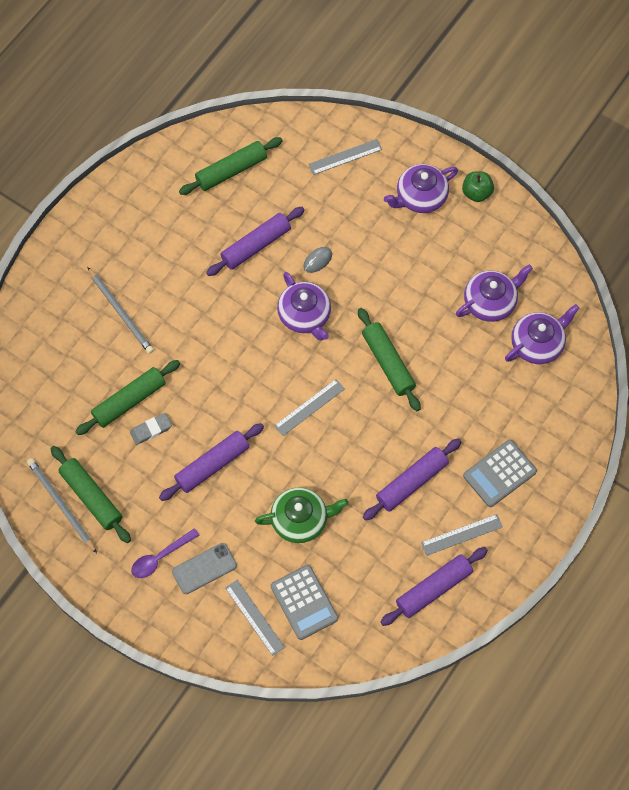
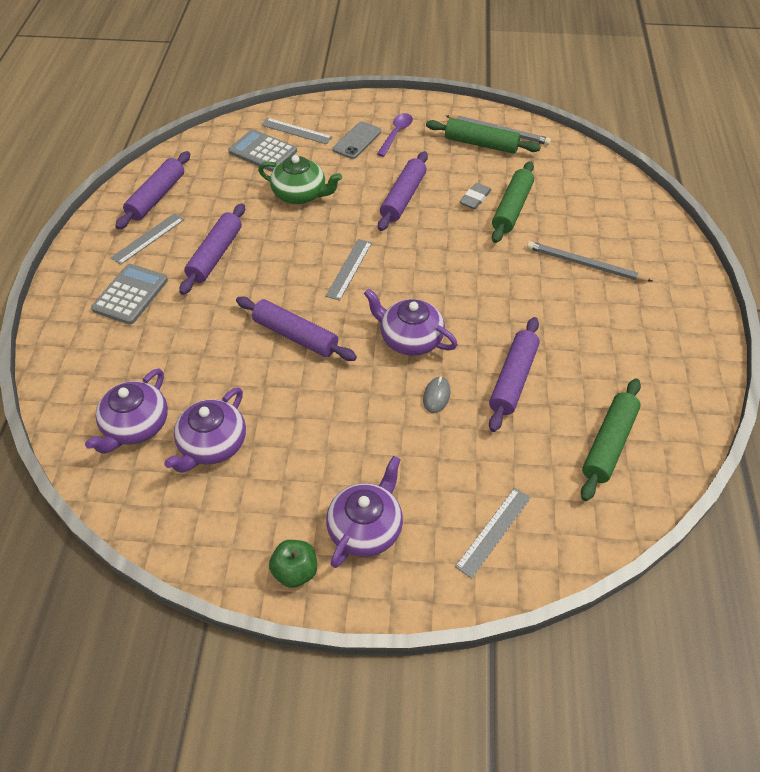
camera: 150 degrees right, 15 degrees down
green teapot [255,488,349,543] -> green teapot turned 120 degrees counterclockwise [258,155,342,204]
green rolling pin [358,308,421,411] -> purple rolling pin [236,297,357,361]

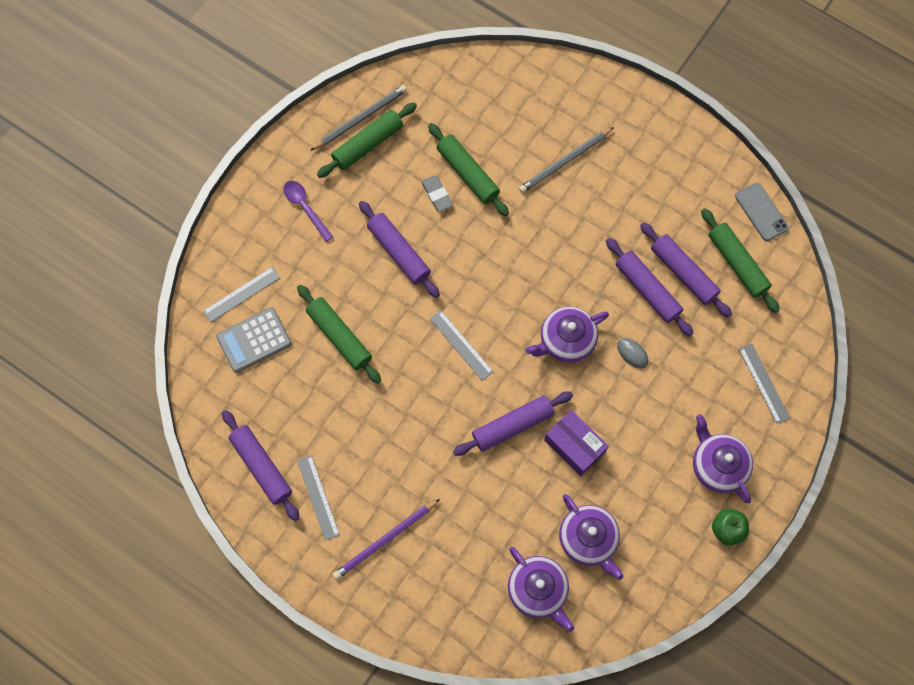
camera: 60 degrees left, 20 degrees up
grey calculator [91,264,168,325] -> purple pencil [333,499,440,580]
purple rolling pin [179,203,245,295] -> purple rolling pin moved to [640,222,732,318]
green teapot [258,155,342,204] -> green rolling pin [297,285,381,384]
grey phone [333,121,381,159] -> grey phone moved to [735,183,789,241]
none -> purple box [544,410,609,476]

